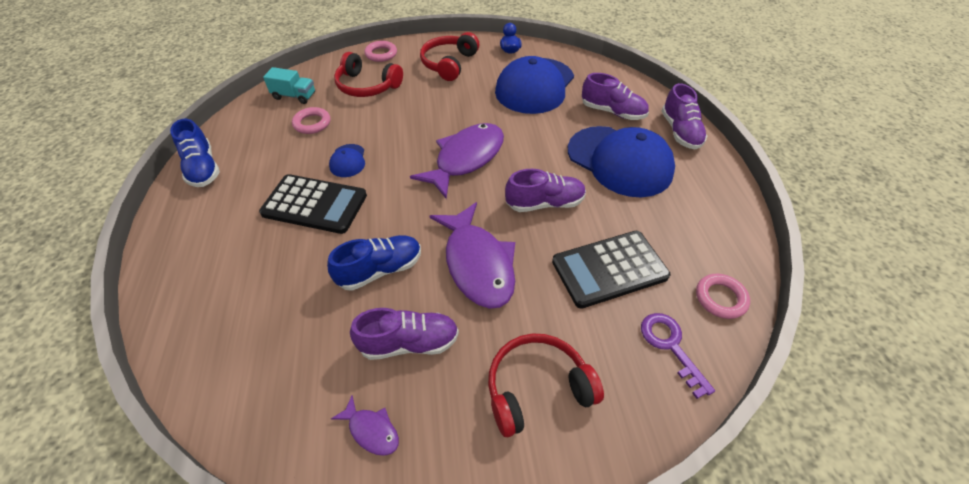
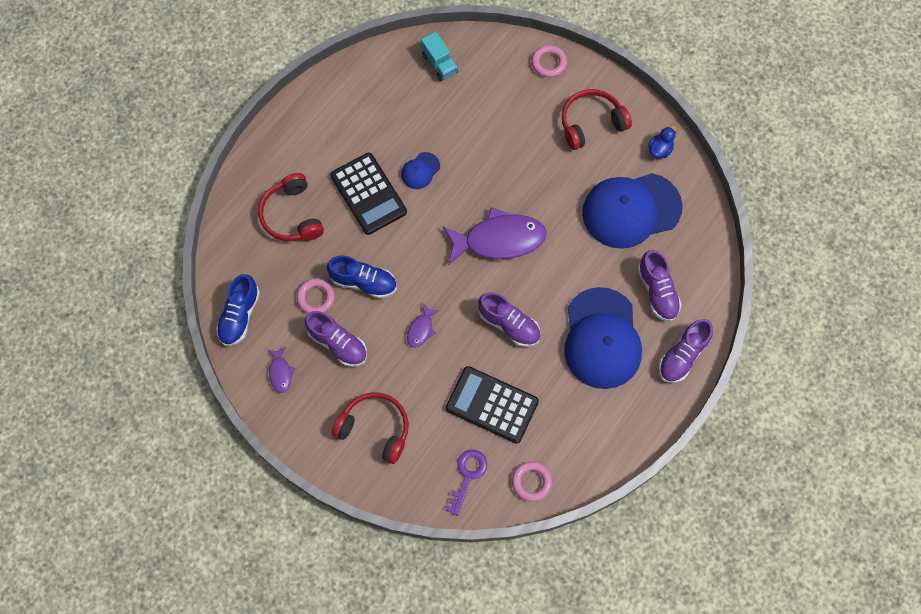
camera: 45 degrees right, 20 degrees up
blue shoe [170,119,220,187] -> blue shoe moved to [216,274,260,346]
pink ring [292,107,330,134] -> pink ring moved to [297,278,335,313]
red headphones [334,52,403,97] -> red headphones moved to [258,173,324,241]
purple fish [429,202,515,309] -> purple fish [407,304,440,348], size x0.45

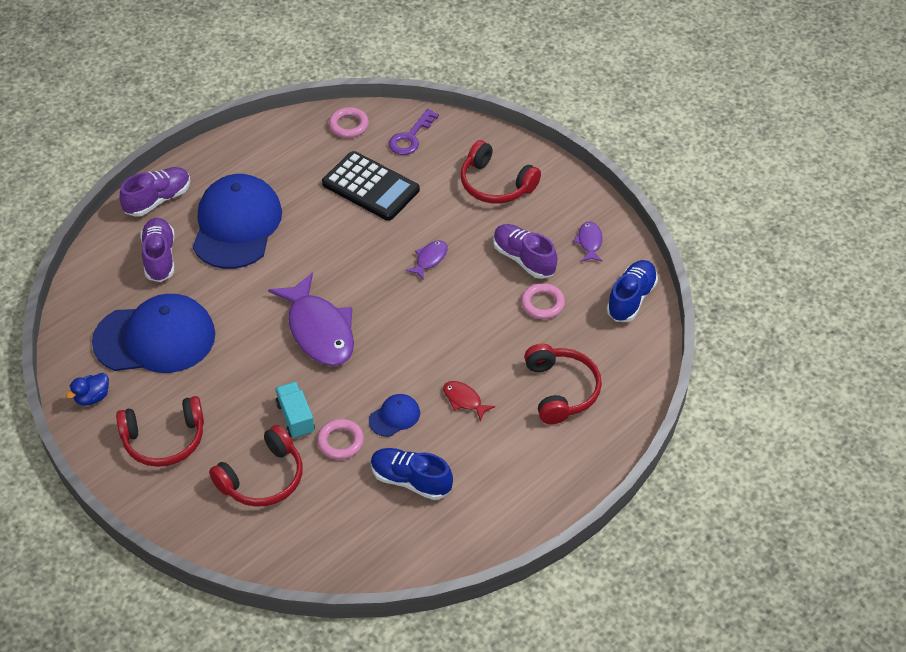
camera: 170 degrees left, 20 degrees down
blue shoe [327,255,397,299] -> blue shoe moved to [371,448,453,500]
black calculator [330,153,407,235] -> red fish [443,381,495,421]
turquoise truck [421,32,458,81] -> turquoise truck moved to [275,382,315,439]
purple fish [442,207,547,265] -> purple fish turned 120 degrees counterclockwise [268,272,354,366]
purple shoe [478,292,541,347] -> none
pink ring [532,45,567,77] -> pink ring moved to [317,419,364,460]
none -> red headphones [209,425,303,507]

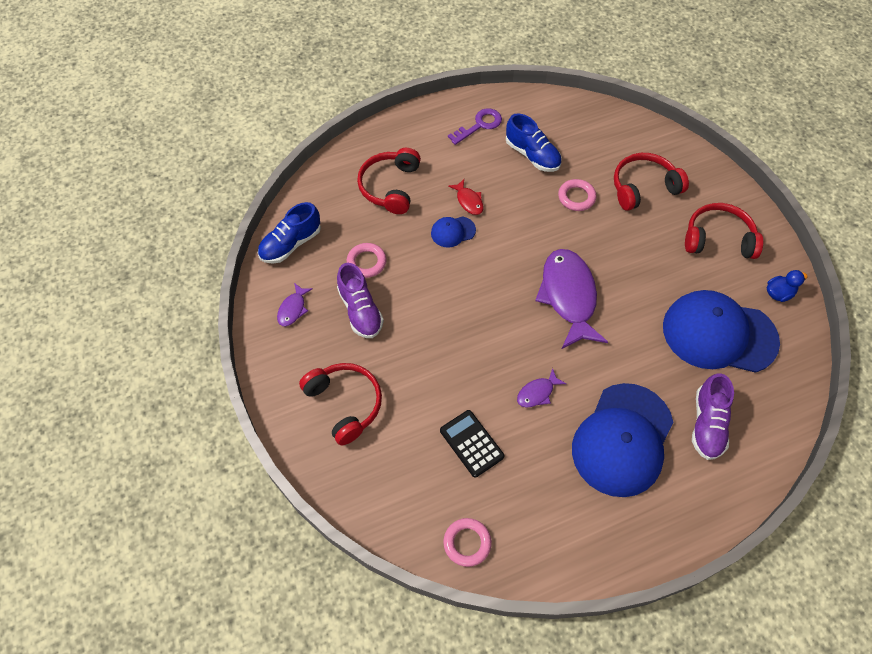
camera: 160 degrees left, 10 degrees up
purple shoe [119,167,190,217] -> none
turquoise truck [275,382,315,439] -> none
black calculator [322,151,420,221] -> black calculator [440,410,505,478], size x0.66
blue cap [369,394,420,437] -> blue cap moved to [431,216,476,248]
purple key [389,109,439,155] -> purple key moved to [448,108,502,145]
purple fish [406,240,448,279] -> purple fish moved to [517,368,566,408]

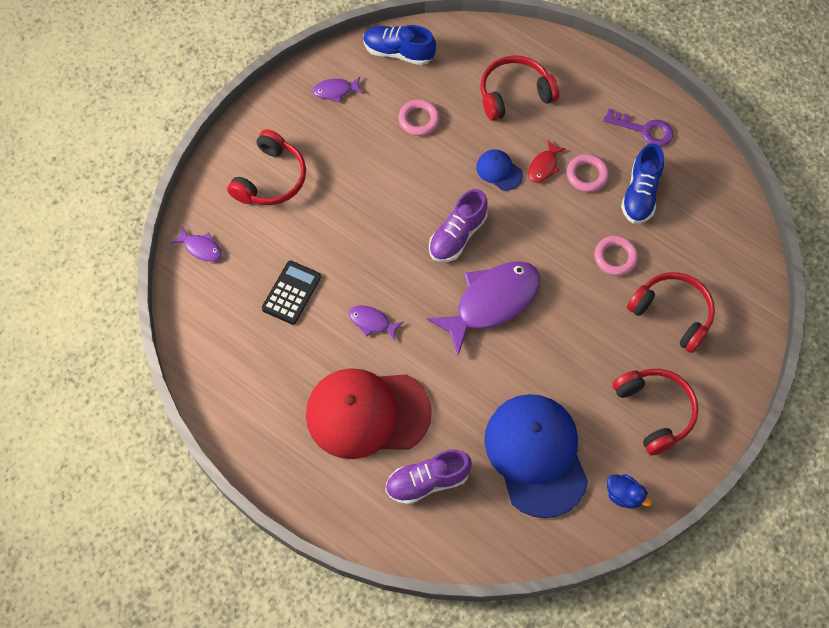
camera: 60 degrees right, 5 degrees up
purple shoe [337,263,384,338] -> purple shoe moved to [429,189,487,262]
pink ring [443,518,492,567] -> pink ring moved to [567,154,609,192]
blue cap [572,383,673,497] -> red cap [306,368,432,459]
none -> purple fish [171,227,222,262]

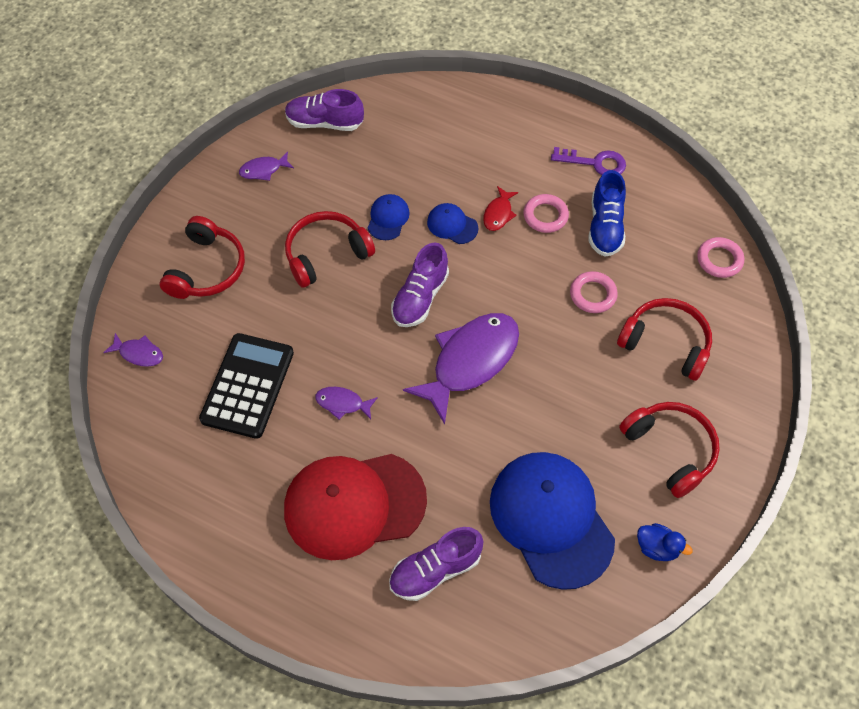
camera: 10 degrees left, 5 degrees down
black calculator [262,261,321,325] -> black calculator [199,333,294,439], size x1.52
blue shoe [363,25,436,65] -> purple shoe [285,89,364,131]
pink ring [398,99,440,136] -> pink ring moved to [697,237,744,278]
red headphones [481,55,559,121] -> red headphones moved to [285,211,375,288]
none -> blue cap [368,194,410,240]

